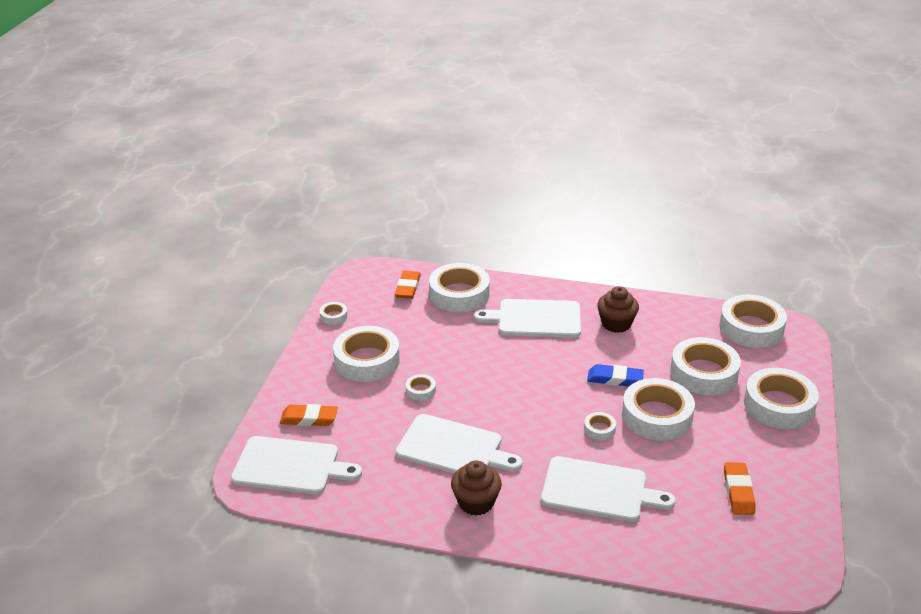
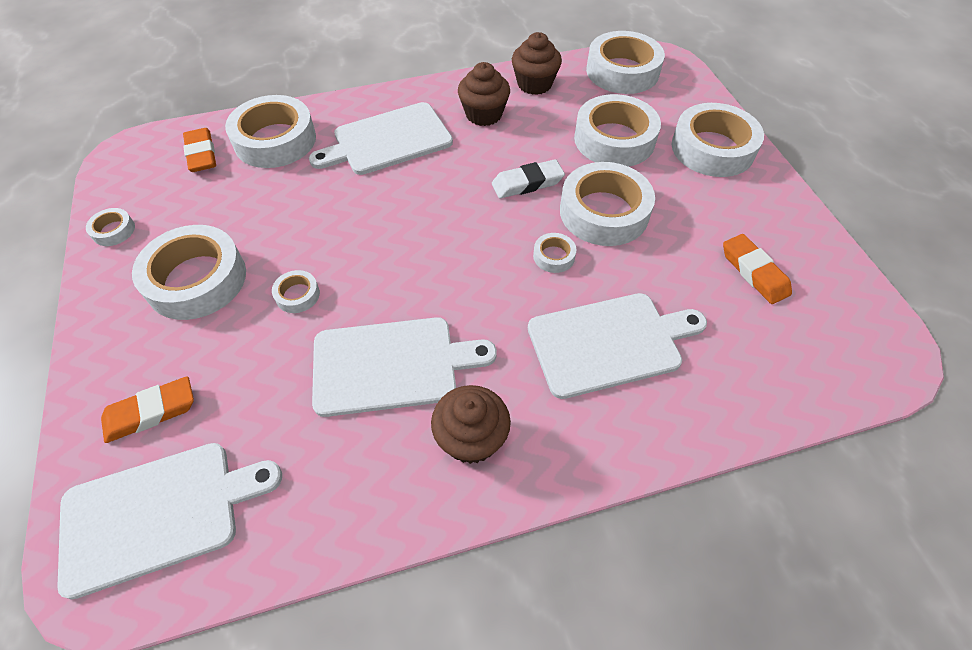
camera: 30 degrees left, 20 degrees up
blue eraser [587,364,644,386] -> white eraser [492,159,565,198]
none -> brown cupcake [512,32,562,95]

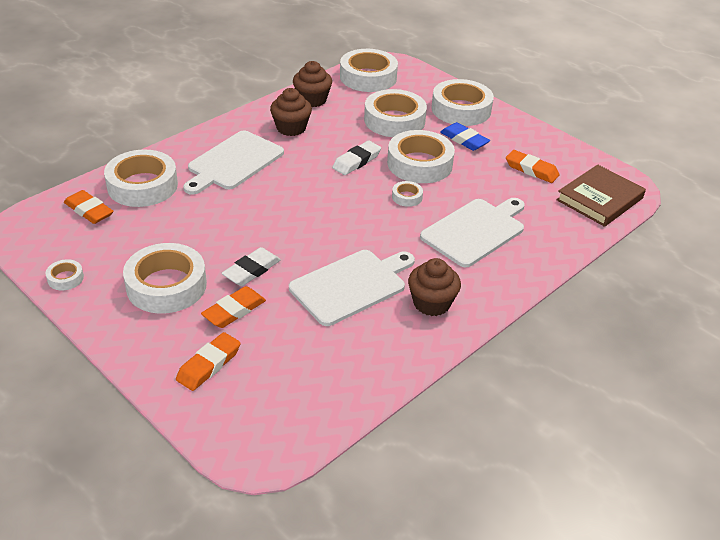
camera: 30 degrees left, 15 degrees down
white cutting board [57,443,282,599] -> none
white tape [272,270,320,313] -> white eraser [221,247,281,286]
none -> orange eraser [201,286,266,328]
none -> blue eraser [440,122,490,151]
none -> brown book [556,164,646,227]

